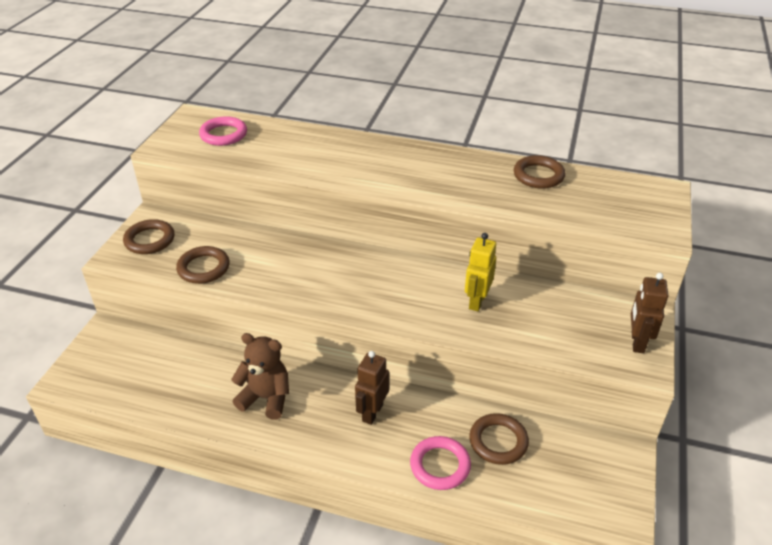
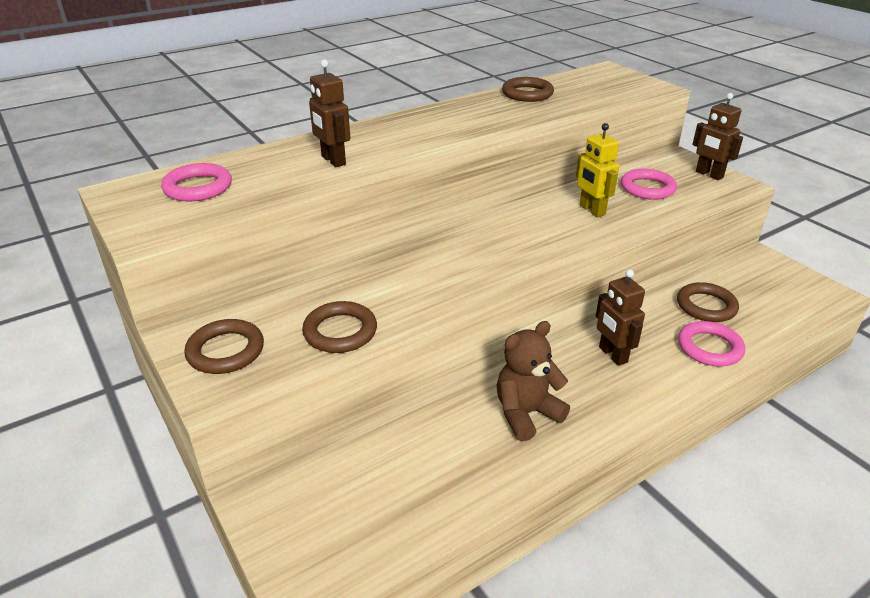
camera: 50 degrees left, 5 degrees down
none -> brown robot [309,59,350,167]
none -> pink ring [621,169,677,200]

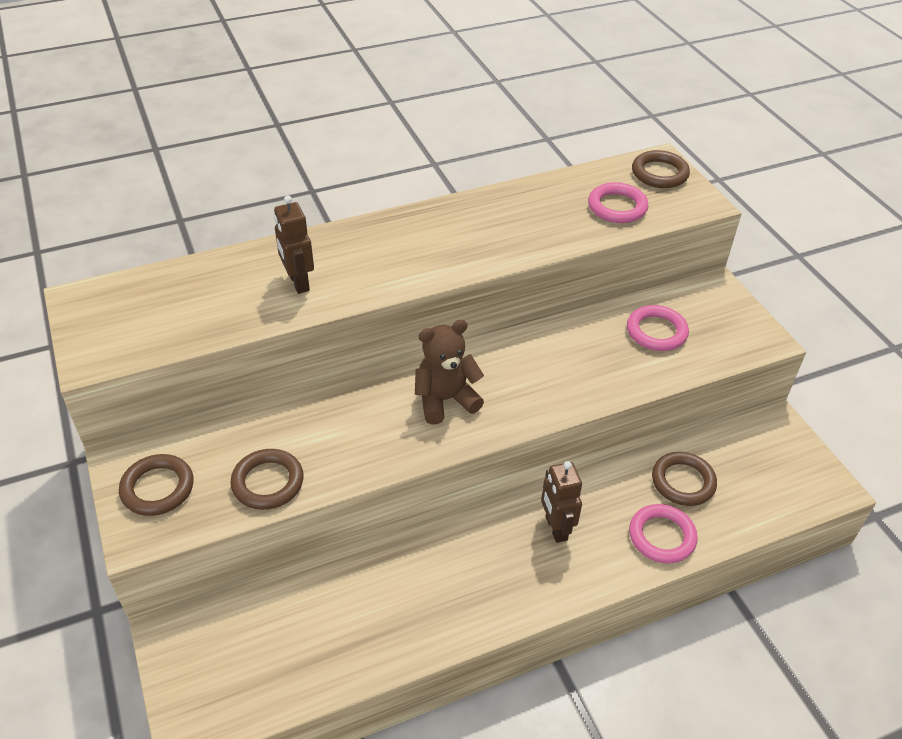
camera: 10 degrees right, 10 degrees up
pink ring [161,163,232,202] -> pink ring moved to [588,182,648,223]
brown teddy bear [497,321,570,441] -> brown teddy bear moved to [415,320,484,425]
brown ring [502,77,554,102] -> brown ring moved to [632,150,690,188]
yellow robot [576,123,619,217] -> none
brown robot [692,93,743,180] -> none

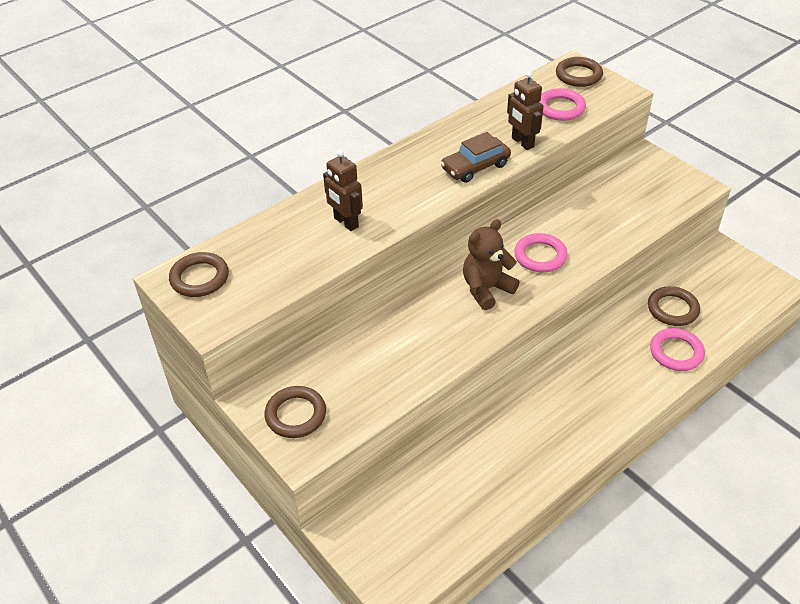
camera: 15 degrees left, 0 degrees up
brown ring [230,449,304,510] -> brown ring moved to [169,252,229,297]
brown robot [541,461,582,543] -> brown robot moved to [507,71,543,150]
pink ring [627,305,689,351] -> pink ring moved to [514,233,568,272]
none -> brown car [441,132,511,183]

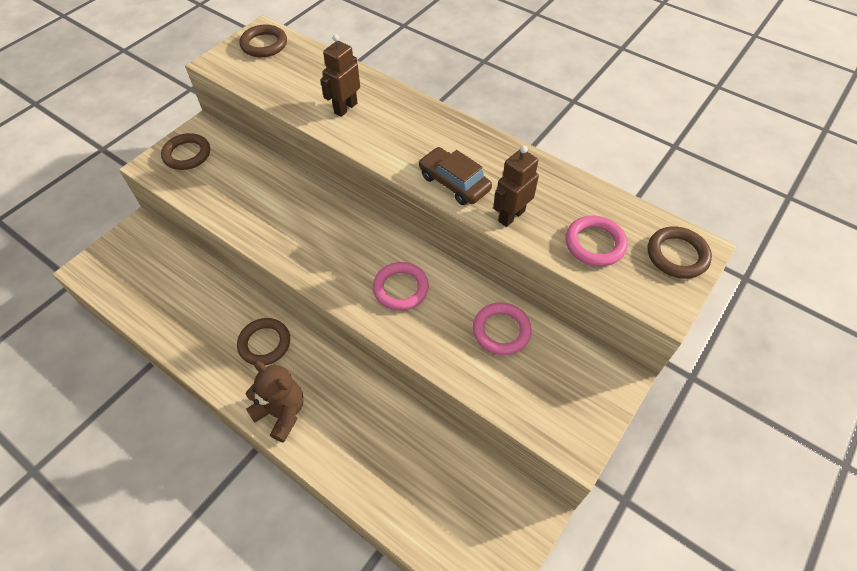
camera: 75 degrees right, 10 degrees up
brown teddy bear [463,219,520,310] -> brown teddy bear moved to [246,361,303,442]
brown ring [648,286,700,326] -> brown ring moved to [237,318,290,365]
pink ring [650,328,705,371] -> pink ring moved to [473,302,532,355]

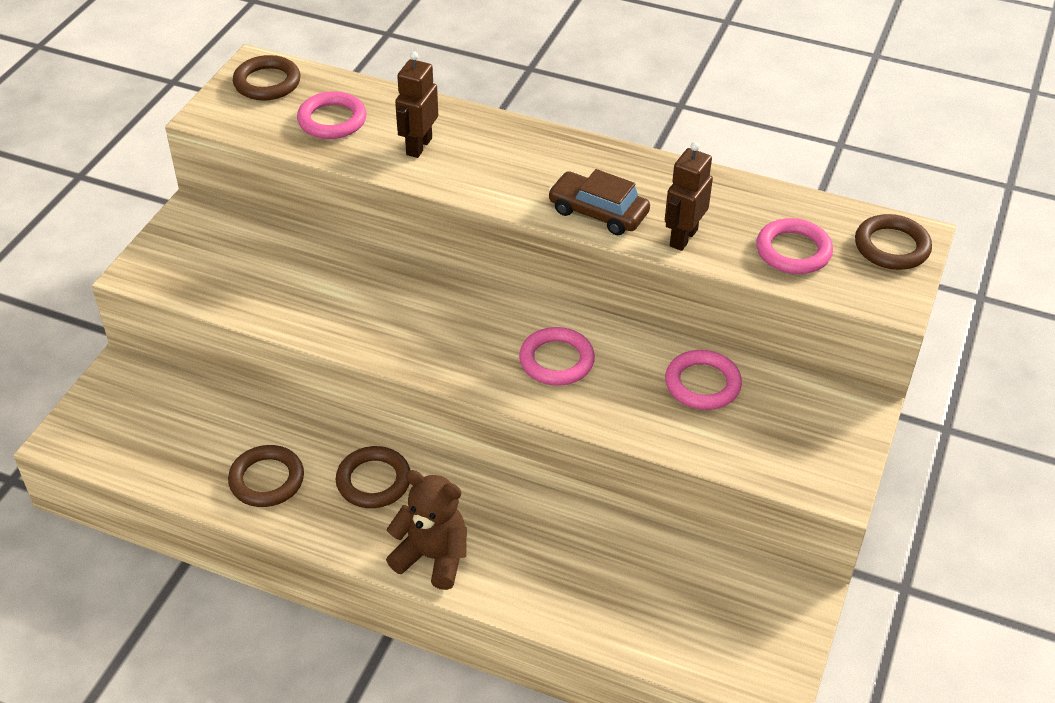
camera: 15 degrees left, 10 degrees down
brown ring [161,133,210,170] -> brown ring moved to [228,445,304,507]
none -> pink ring [297,91,367,139]

